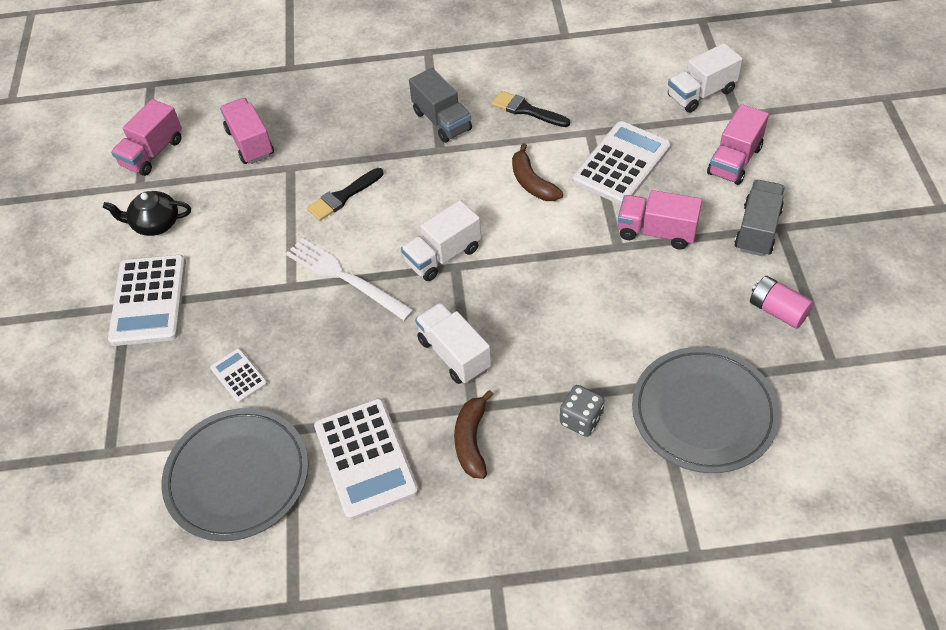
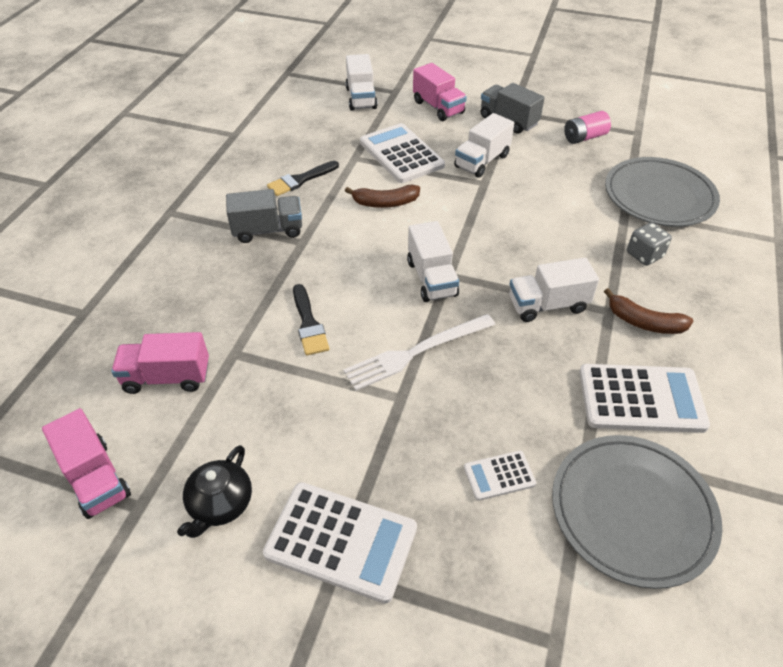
camera: 70 degrees left, 5 degrees down
pink truck [618,190,702,250] -> white truck [454,113,514,178]

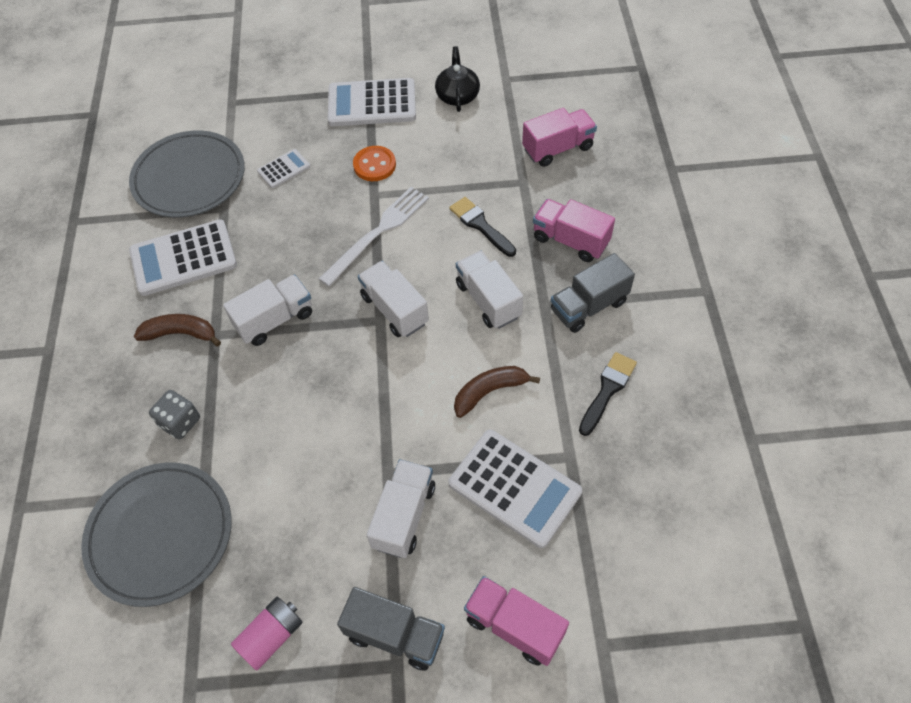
camera: 160 degrees right, 10 degrees up
pink truck [42,408,131,519] -> pink truck moved to [533,199,615,262]
white truck [346,54,378,111] -> white truck moved to [456,251,523,329]
none -> orange button [353,146,396,181]

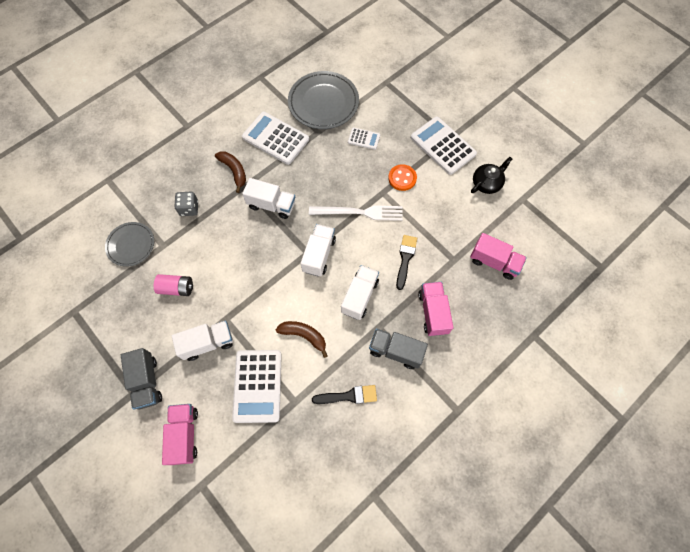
camera: 50 degrees right, 10 degrees up
grey plate [81,462,232,607] -> grey plate [105,222,154,267], size x0.61
pink battery [231,597,302,670] -> pink battery moved to [154,274,193,296]

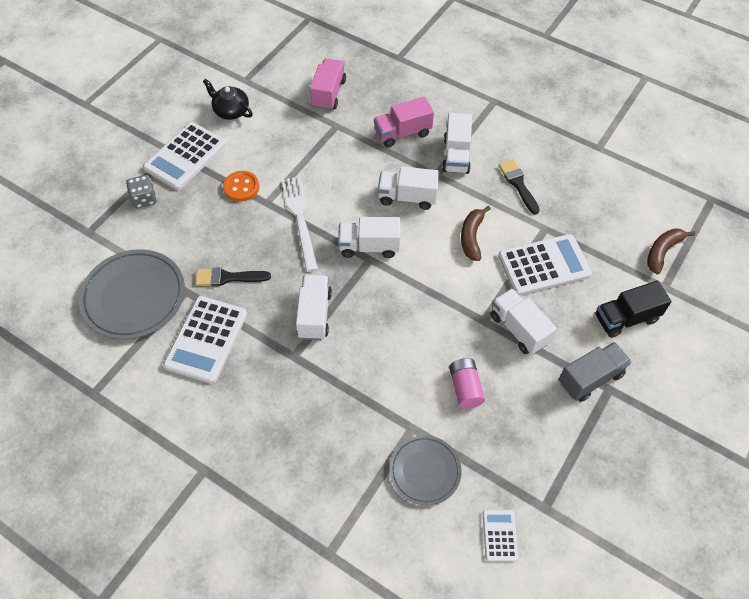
camera: 105 degrees left, 10 degrees down
pink truck [162,404,198,465] -> black truck [595,281,672,338]
grey dice [174,192,198,216] -> grey dice moved to [126,175,157,209]
brown banana [215,151,246,193] -> brown banana moved to [647,228,695,274]
white calculator [348,127,380,150] -> white calculator moved to [483,510,518,561]
grey truck [369,329,428,369] -> white truck [442,113,472,174]
black brush [396,235,417,290] -> black brush moved to [196,267,271,286]

